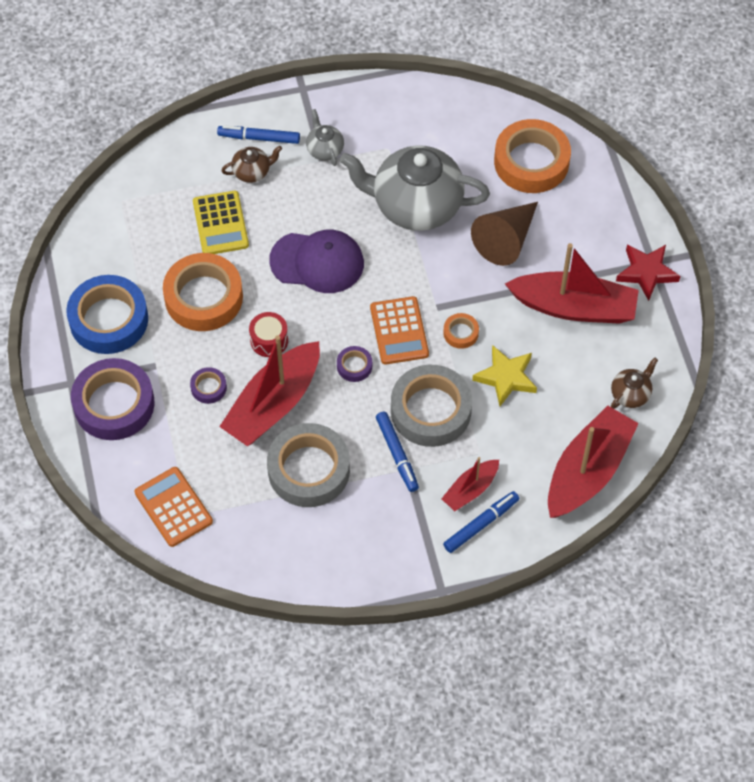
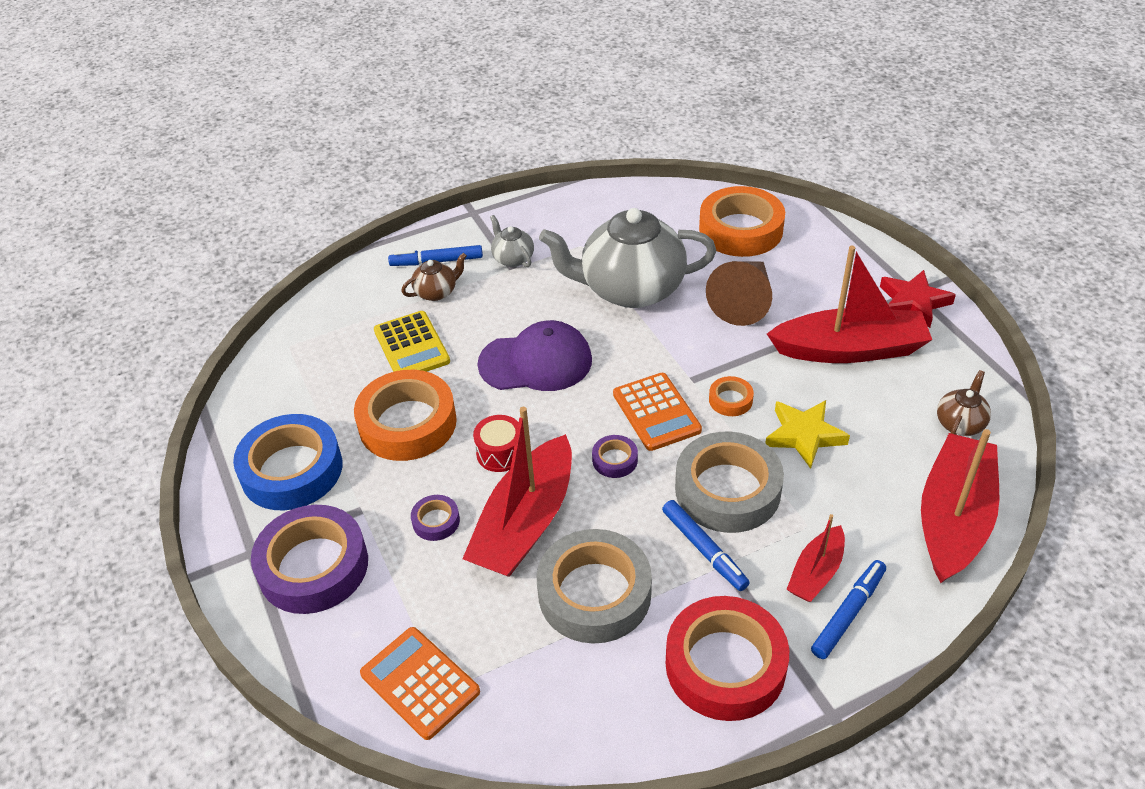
camera: 10 degrees left, 15 degrees down
none -> red tape [666,596,789,721]

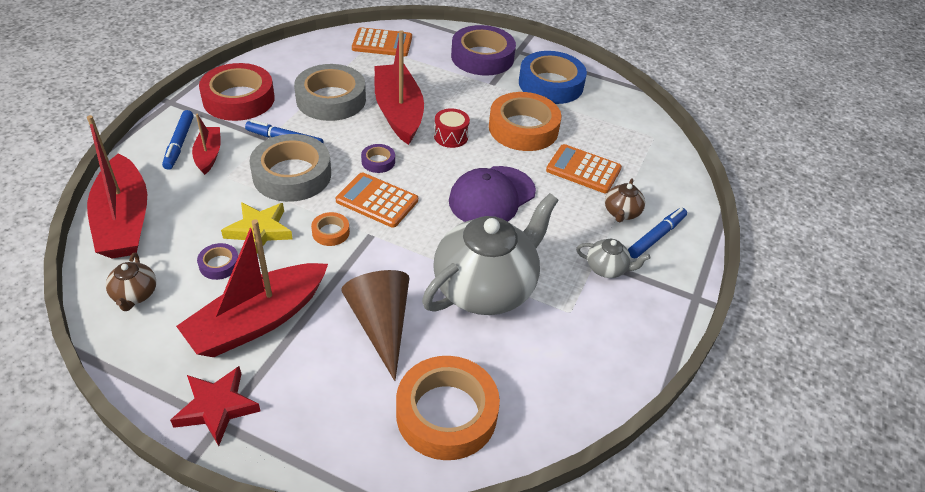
camera: 135 degrees right, 0 degrees up
yellow calculator [374,311,450,372] -> orange calculator [546,144,622,193]
purple tape [411,495,460,541] -> purple tape moved to [197,243,238,280]

